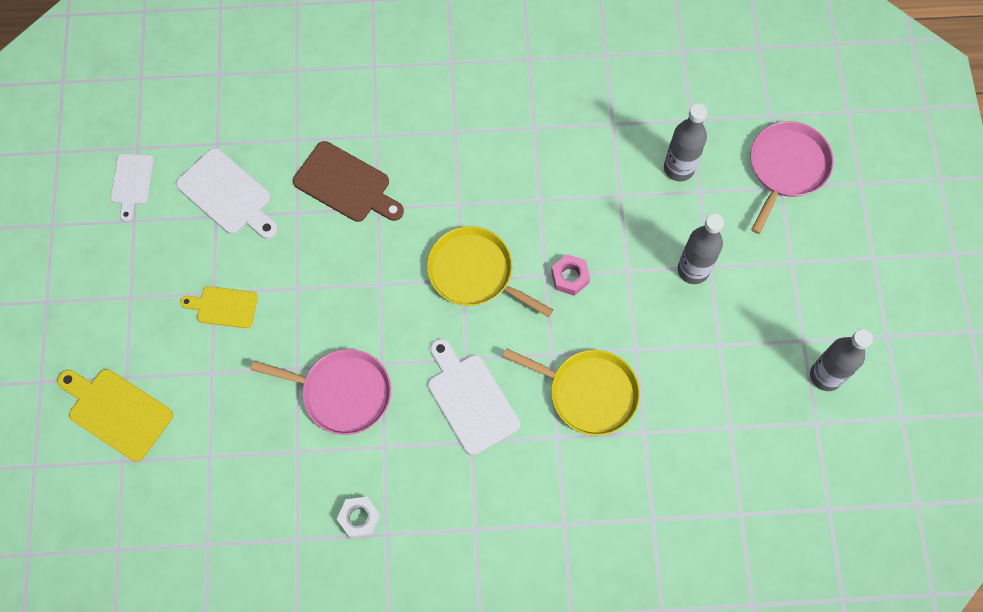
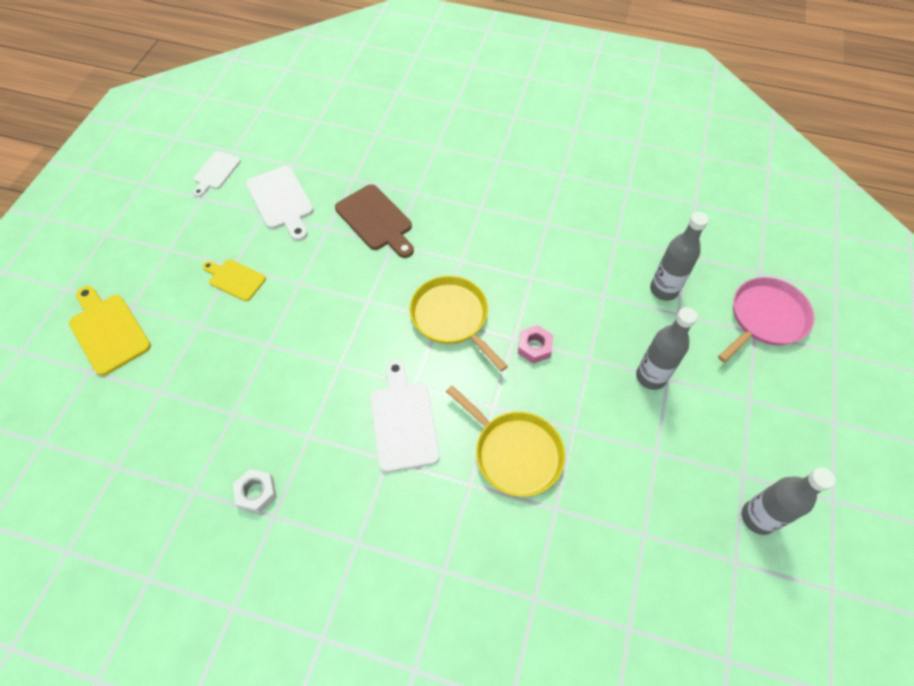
camera: 20 degrees right, 10 degrees down
pink pan [250,349,391,435] -> none

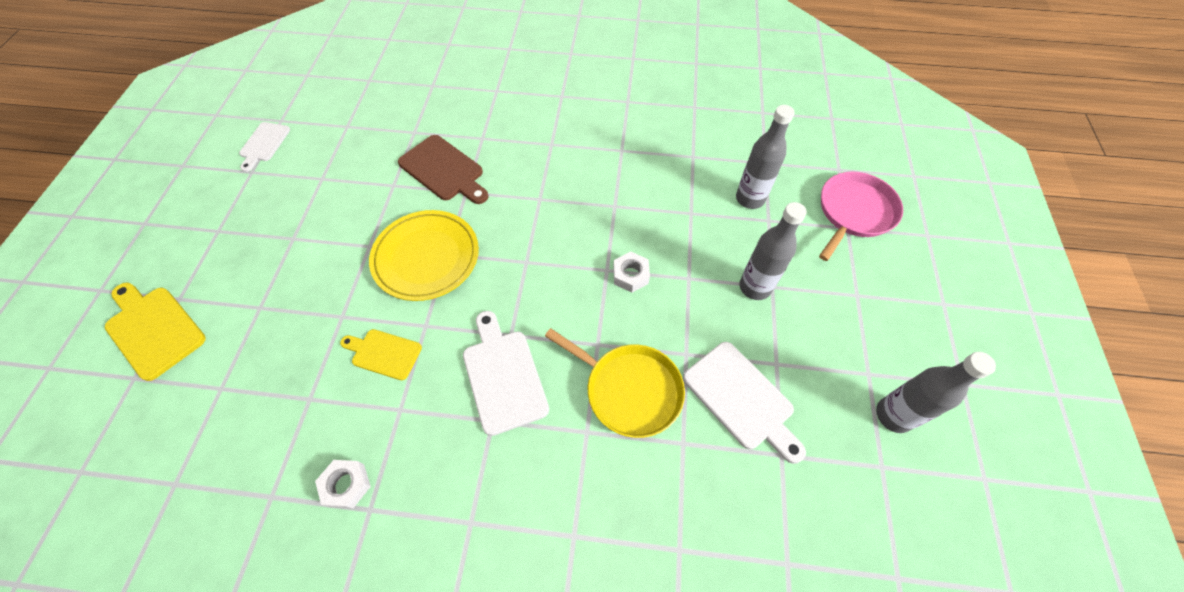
camera: 10 degrees left, 0 degrees up
yellow cutting board [203,260,266,301] -> yellow cutting board moved to [340,329,422,380]
white cutting board [246,166,314,241] -> white cutting board moved to [683,342,806,464]
yellow pan [410,276,508,371] -> none
pink nut [518,325,553,364] -> white nut [613,251,650,293]
none -> yellow plate [369,210,479,301]

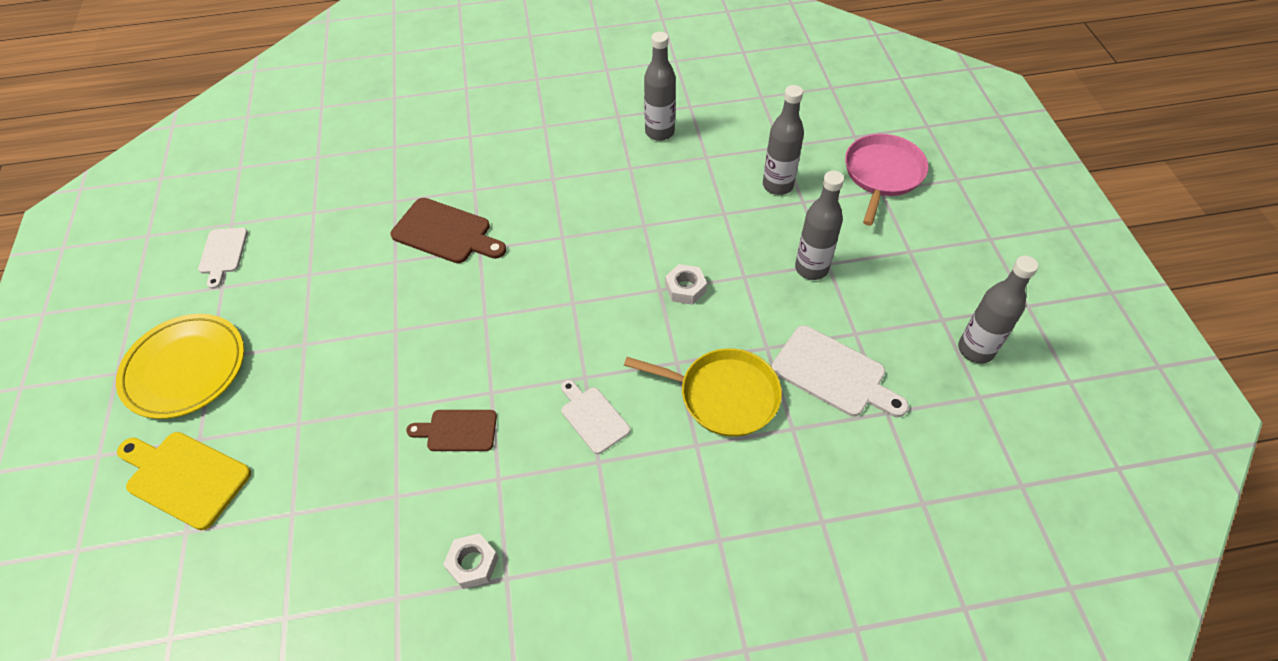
camera: 15 degrees left, 5 degrees down
yellow cutting board [340,329,422,380] -> brown cutting board [406,410,497,451]
yellow plate [369,210,479,301] -> yellow plate moved to [116,314,244,419]
white cutting board [463,311,549,436] -> white cutting board [561,380,630,454], size x0.64
none -> grey bottle [644,32,676,141]

